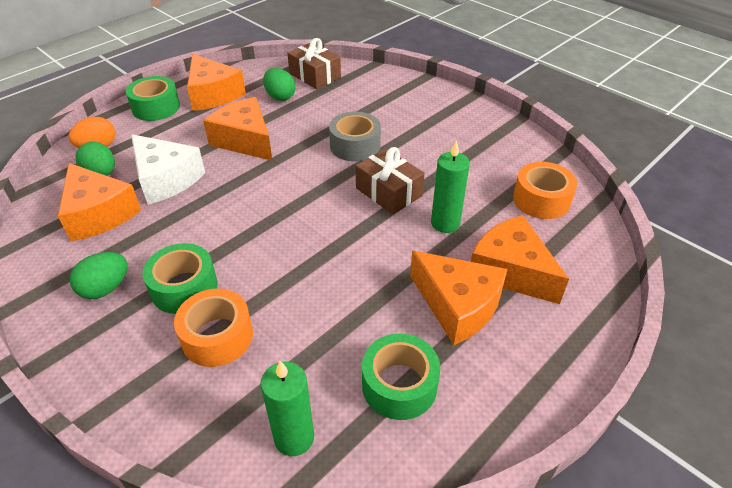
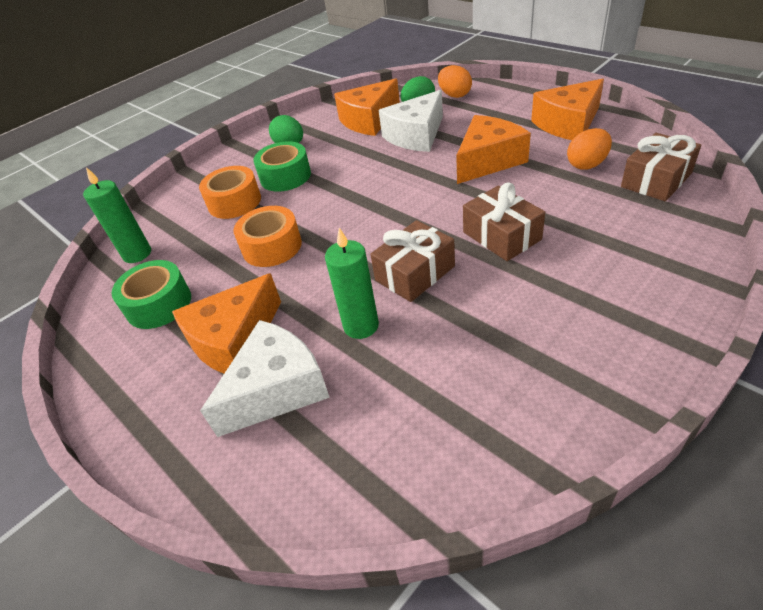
camera: 95 degrees right, 0 degrees up
green tape [126,76,180,121] -> none
green egg [263,68,295,101] -> orange egg [567,128,612,170]
grey tape [329,112,381,161] -> brown gift [463,183,545,261]
orange cheese [471,215,569,304] -> white cheese [200,320,330,437]
orange tape [513,162,577,219] -> orange tape moved to [233,206,302,267]

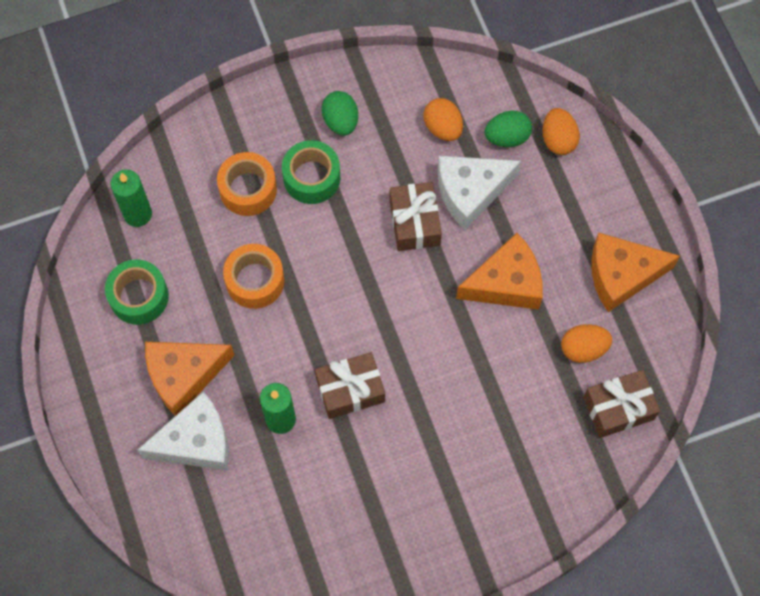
camera: 20 degrees right, 25 degrees up
orange cheese [334,79,400,136] -> orange egg [423,98,463,141]
brown gift [463,183,545,261] -> brown gift moved to [389,182,442,251]

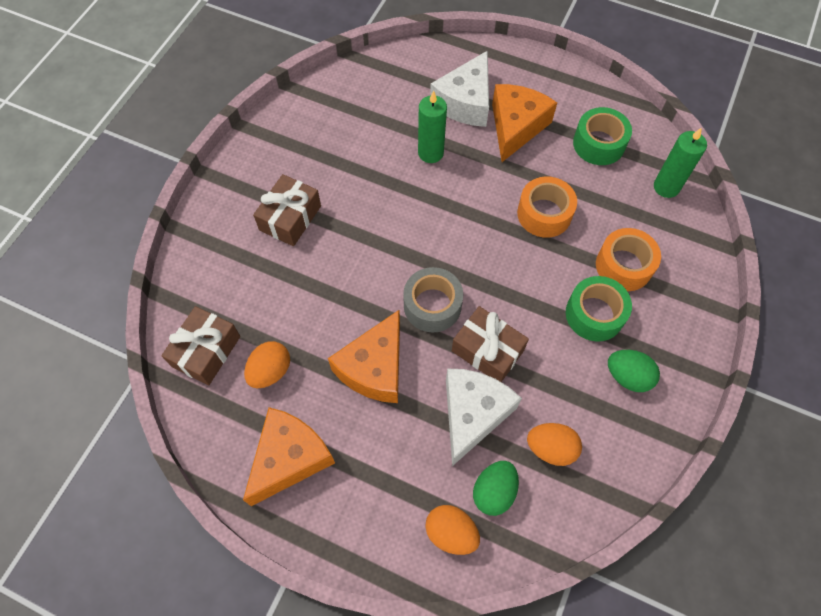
camera: 135 degrees right, 5 degrees down
brown gift [315,352,385,419] -> brown gift moved to [253,174,321,246]
none -> grey tape [403,267,463,332]

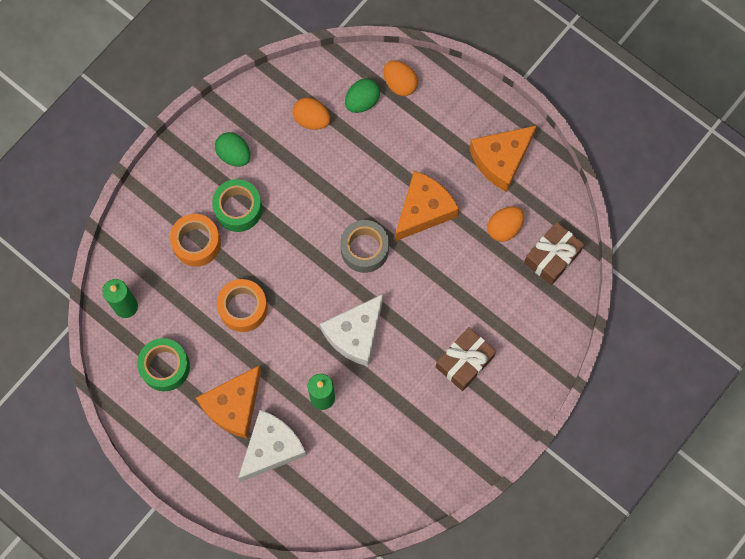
camera: 165 degrees left, 10 degrees up
white cheese [446,368,522,466] -> white cheese moved to [320,294,383,367]
brown gift [452,306,529,382] -> none

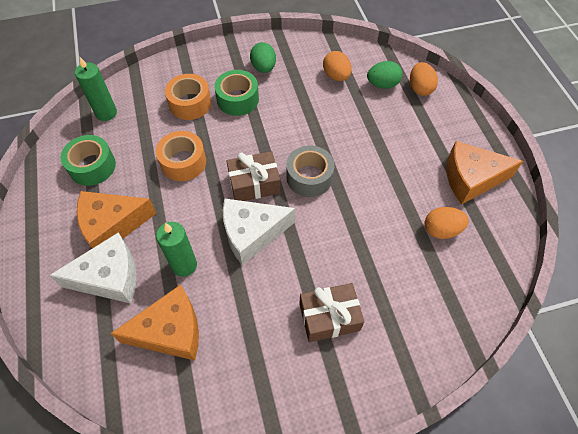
camera: 35 degrees right, 15 degrees down
orange cheese [395,171,459,241] -> orange cheese moved to [110,285,199,360]
brown gift [524,222,585,285] -> brown gift moved to [226,151,281,201]

